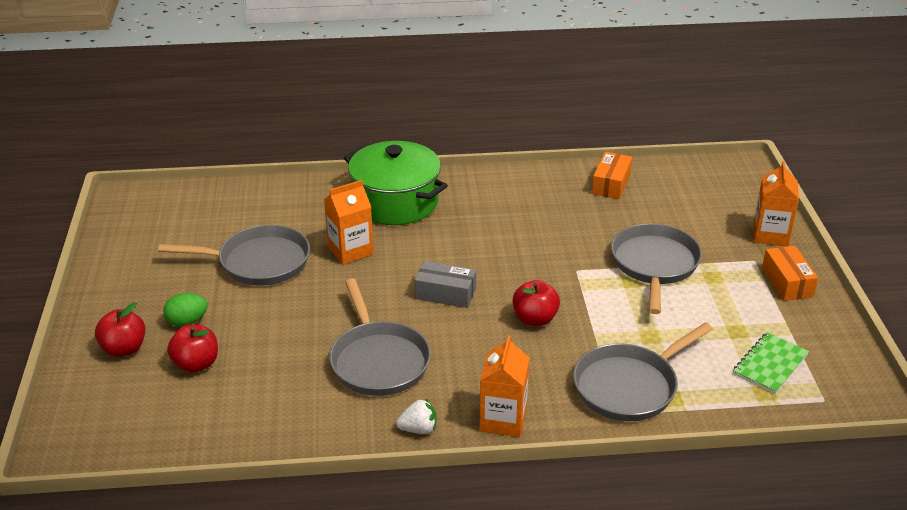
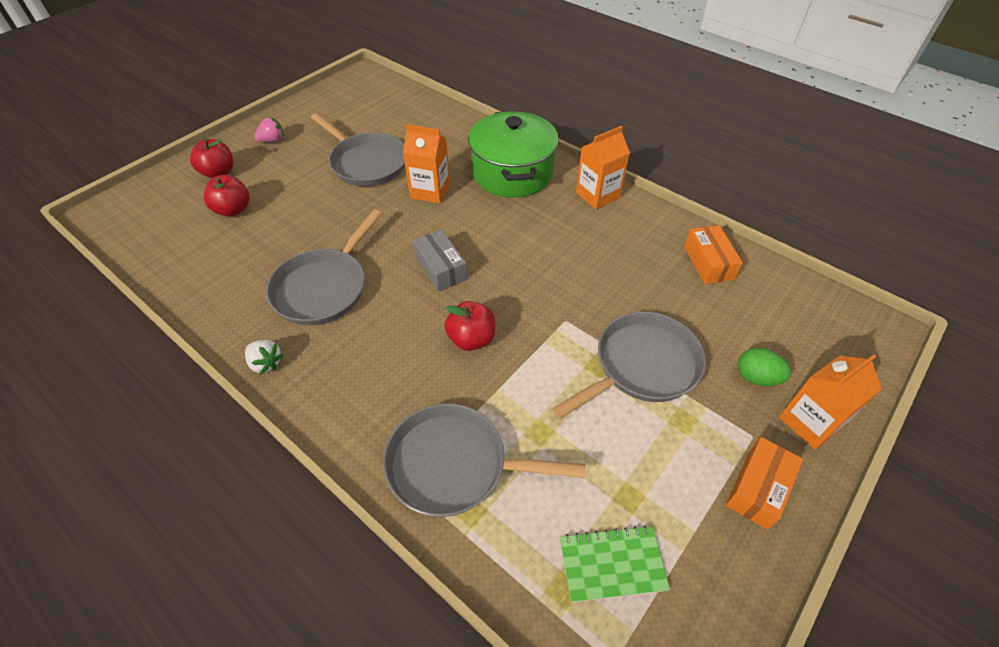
camera: 45 degrees right, 15 degrees up
green egg [163,293,208,327] -> green egg moved to [738,348,791,386]
orange carton [479,335,530,437] -> orange carton moved to [576,126,630,210]
orange box [592,152,632,199] -> orange box turned 75 degrees counterclockwise [684,225,743,284]
none -> pink strawberry [254,117,284,142]

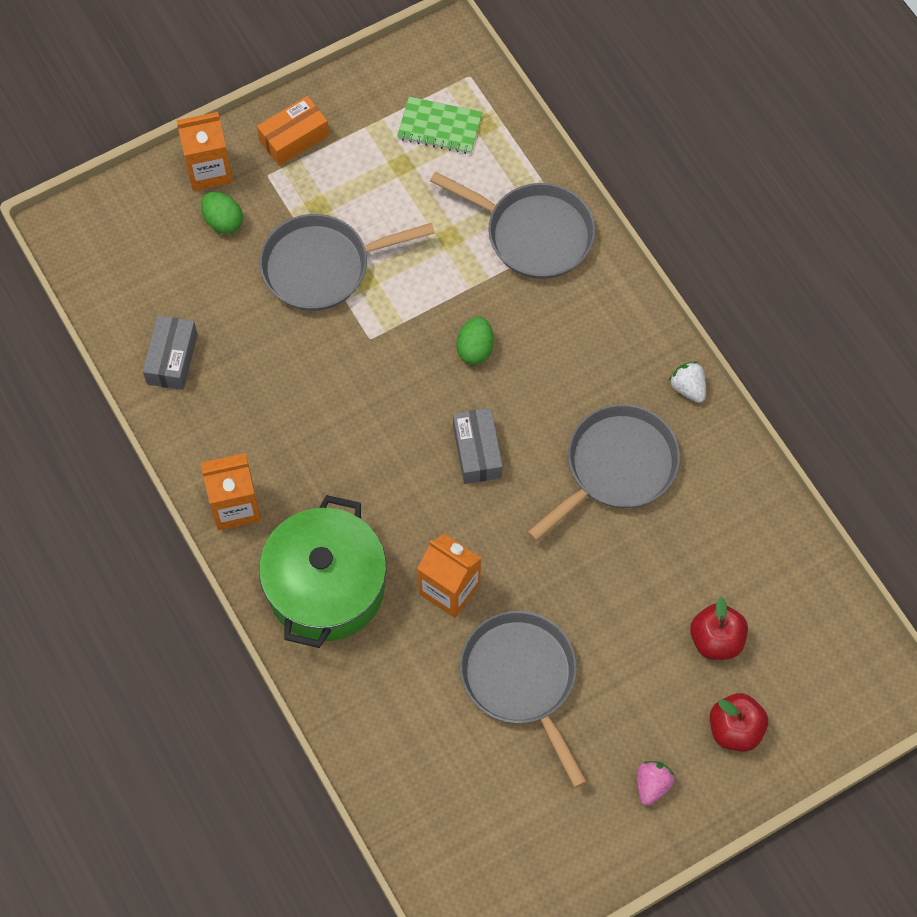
camera: 160 degrees left, 15 degrees up
pink strawberry [254,117,284,142] -> pink strawberry turned 120 degrees clockwise [637,761,674,806]
red apple [445,301,495,351] -> green egg [456,317,494,365]
orange box [684,225,743,284] -> grey box [143,315,198,390]

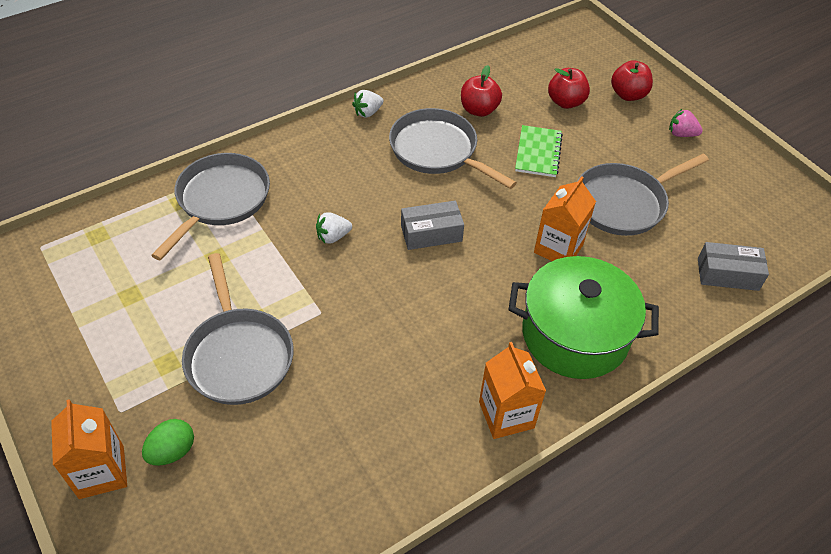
camera: 95 degrees left, 15 degrees down
grey box [143,315,198,390] -> grey box moved to [698,242,769,291]
orange box [257,96,329,166] -> none
green notebook [397,97,483,154] -> green notebook moved to [515,125,563,177]
green egg [456,317,494,365] -> white strawberry [316,212,352,244]
none -> red apple [461,65,502,117]

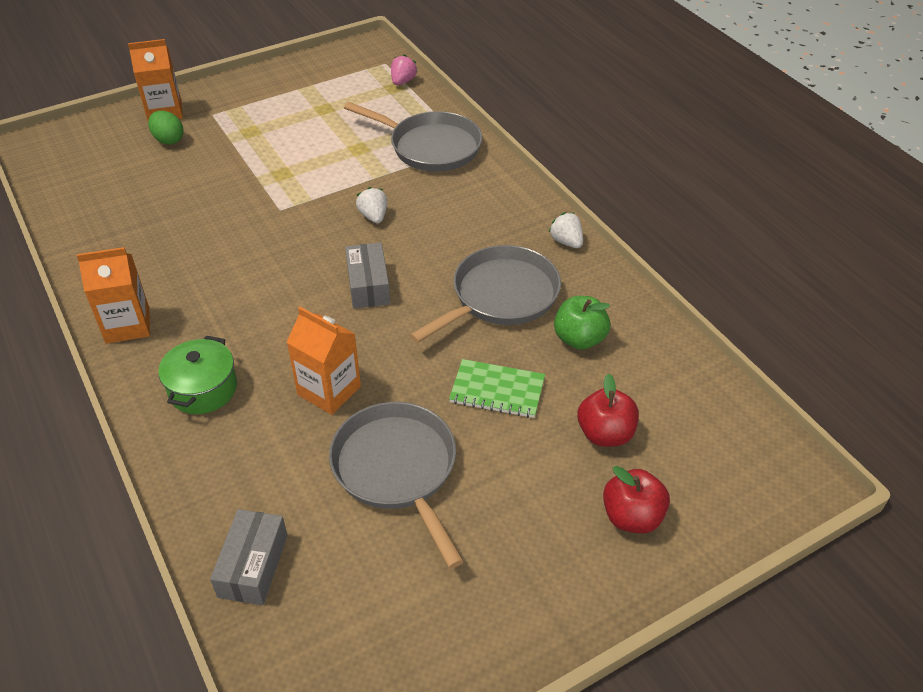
camera: 95 degrees right, 5 degrees down
grey pan [182,253,294,405] -> none
red apple [461,65,502,117] -> green apple [554,296,610,350]
green pot [508,256,659,379] -> green pot [158,336,237,414], size x0.57
pink strawberry [669,109,703,137] -> pink strawberry moved to [391,54,418,85]

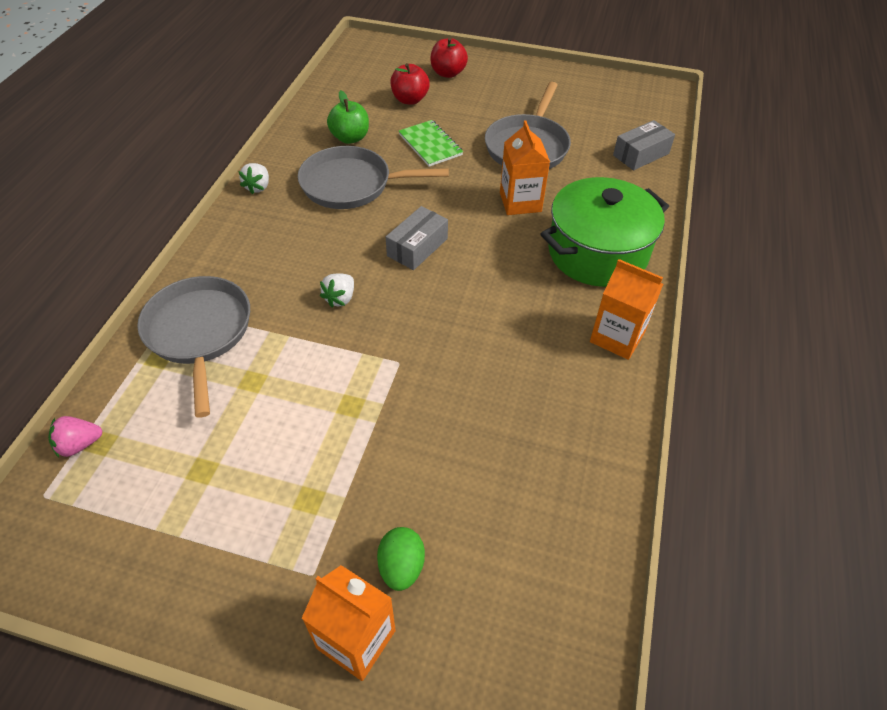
camera: 135 degrees left, 5 degrees up
green pot [158,336,237,414] -> green pot [541,177,669,287], size x1.76

